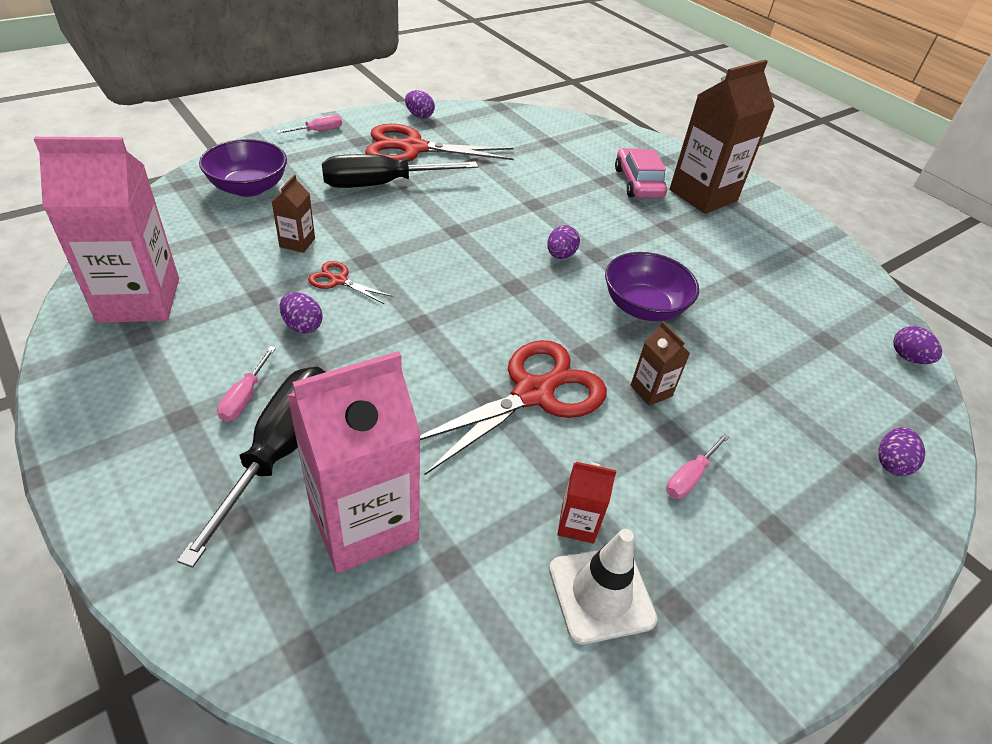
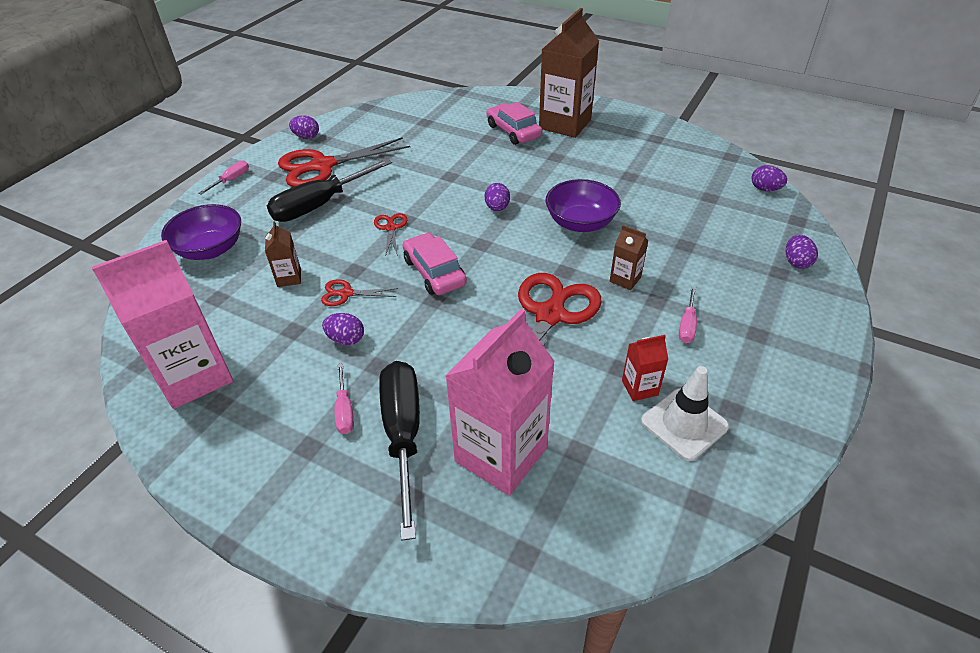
camera: 20 degrees left, 0 degrees up
none -> red scissors [374,213,407,257]
none -> pink car [403,233,467,295]

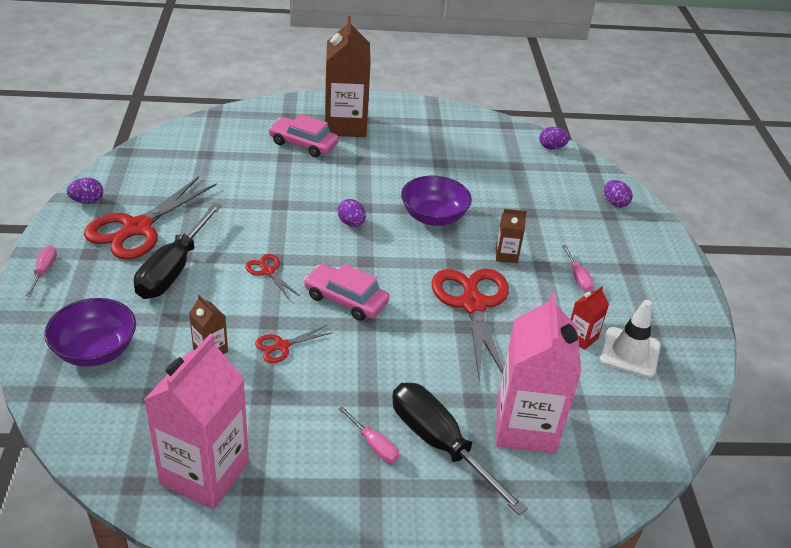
camera: 35 degrees left, 5 degrees down
purple egg [322,313,364,346] -> none

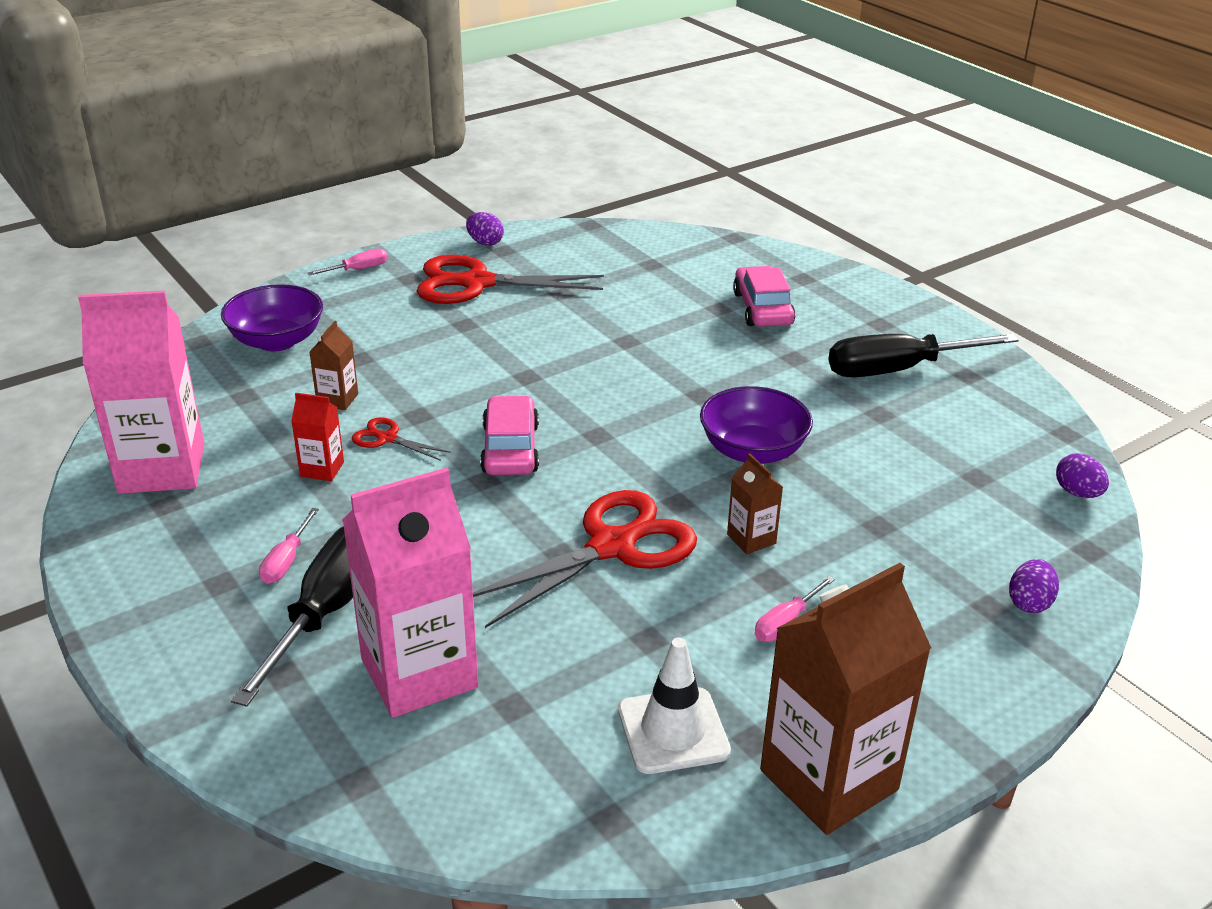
camera: 60 degrees right, 5 degrees down
black screwdriver [134,203,222,299] -> black screwdriver moved to [828,334,1019,377]
red scissors [245,254,300,299] -> none
brown carton [325,16,371,137] -> brown carton moved to [760,563,931,835]
purple egg [338,199,366,227] -> none
red carton [571,286,609,350] -> red carton moved to [291,393,344,481]

